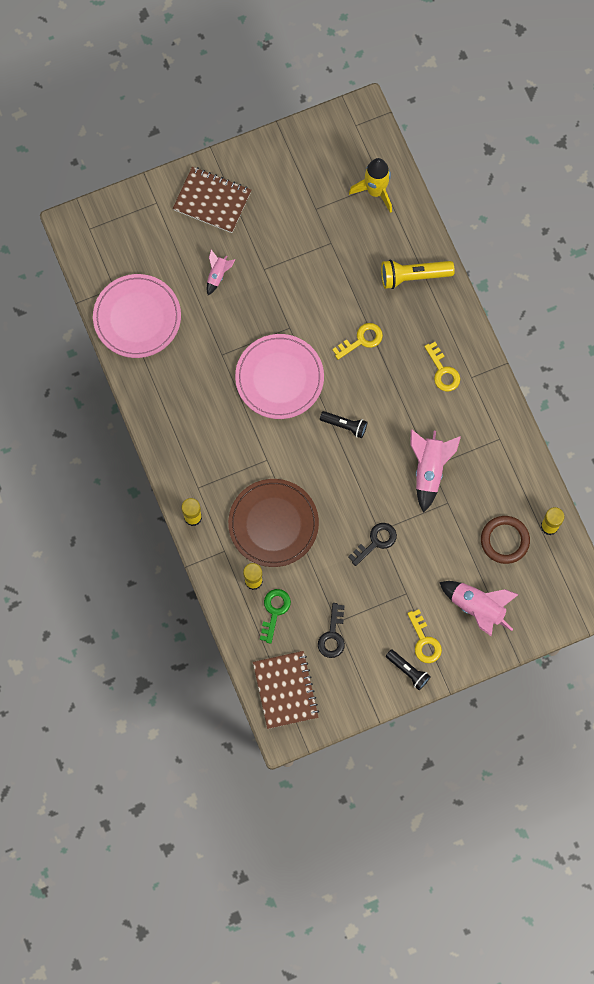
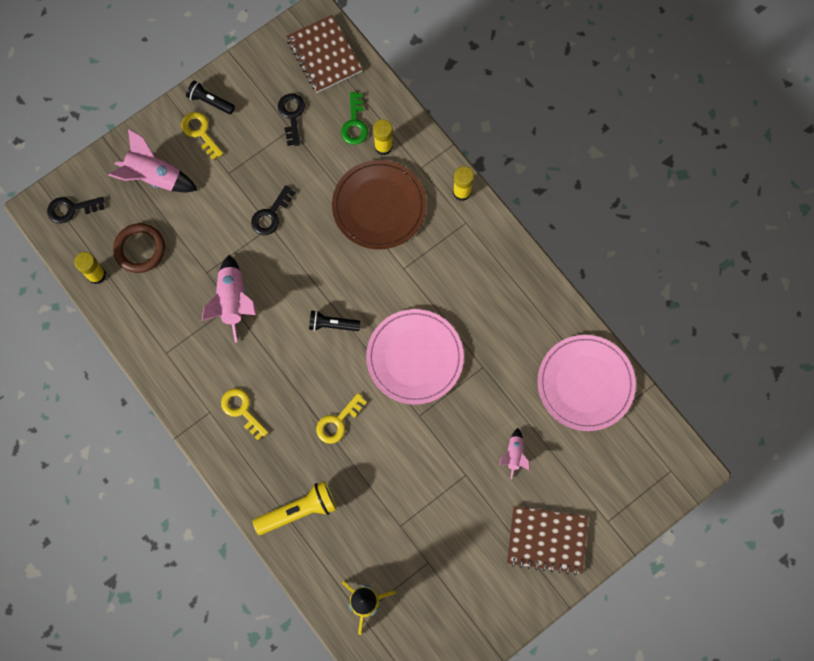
camera: 165 degrees right, 0 degrees up
none -> black key [47,197,105,224]

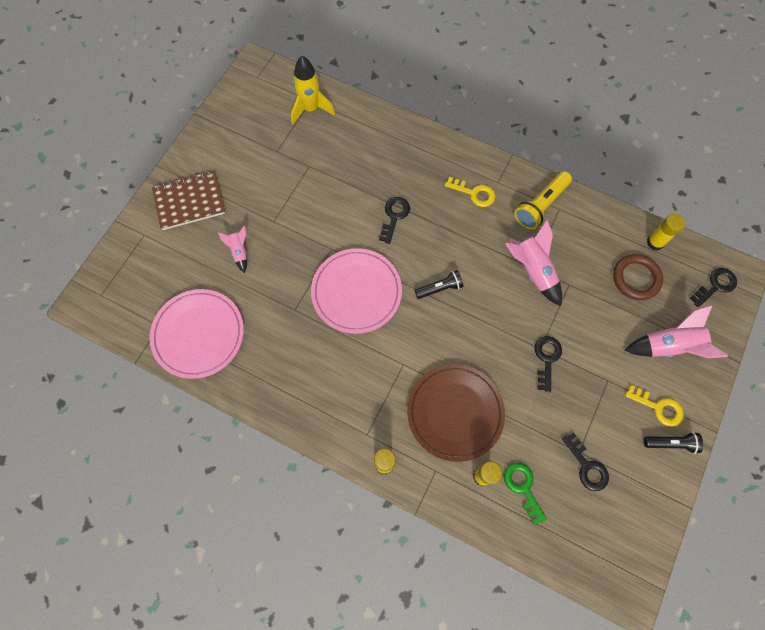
camera: 155 degrees right, 5 degrees down
yellow flashlight [253,481,337,535] -> yellow flashlight moved to [514,171,572,230]
brown notebook [286,15,363,93] -> none
yellow key [316,393,367,444] -> black key [379,197,410,244]

